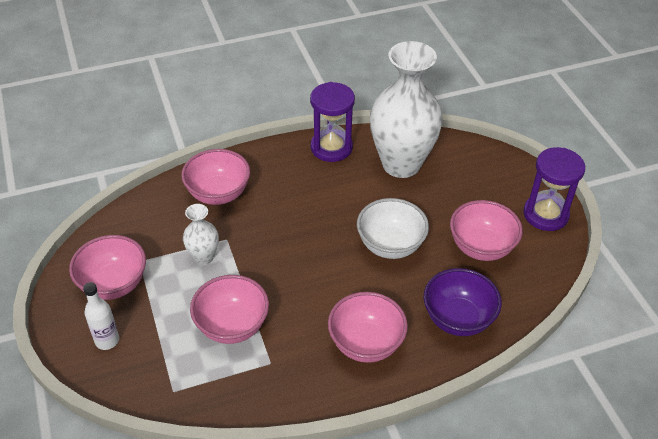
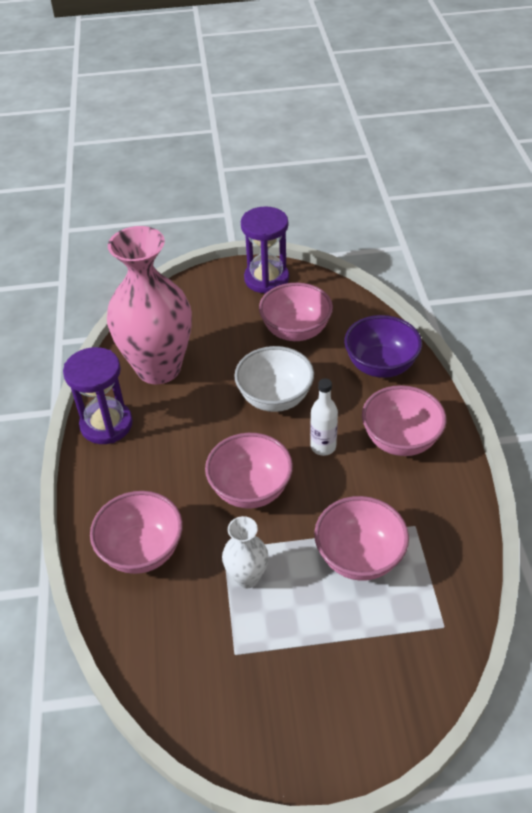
camera: 75 degrees left, 0 degrees up
pink bowl [69,235,146,300] -> pink bowl moved to [205,433,293,509]
white bottle [83,282,119,350] -> white bottle moved to [310,378,338,456]
white vase [370,41,443,178] -> pink vase [107,226,192,384]

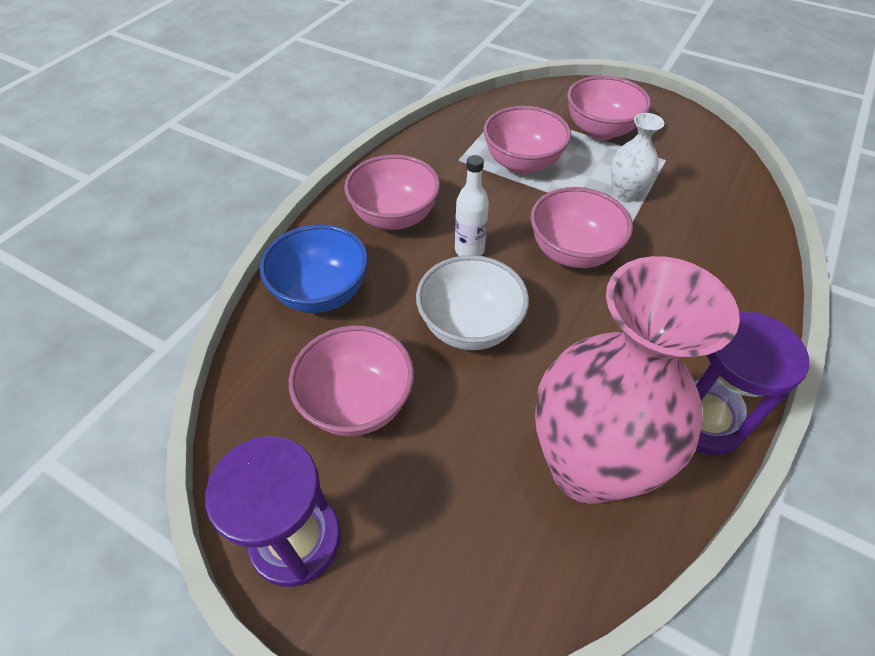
camera: 145 degrees left, 5 degrees up
pink bowl [90,491,183,574] -> pink bowl moved to [567,76,651,140]
purple bowl [344,315,422,378] -> blue bowl [260,224,368,313]

